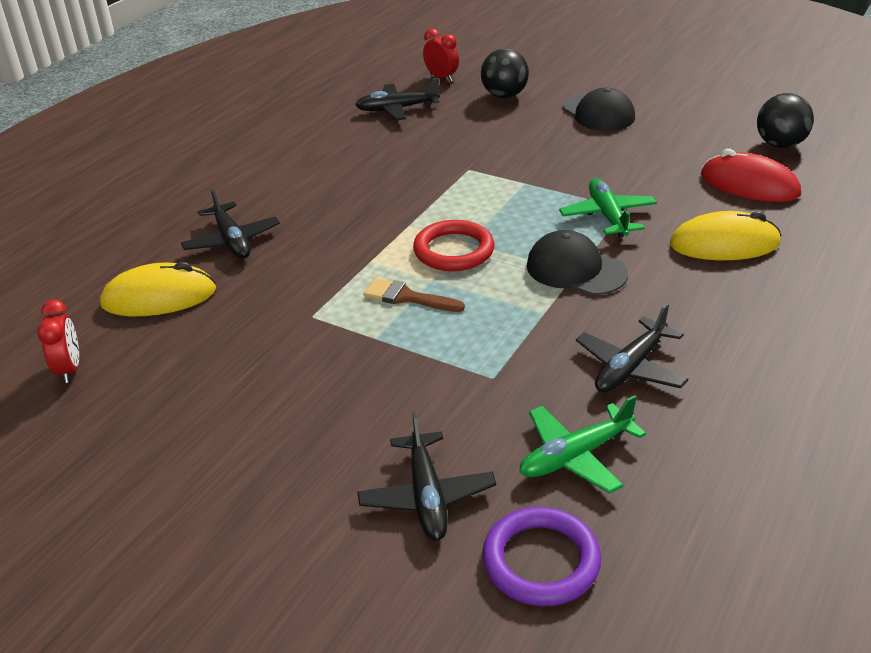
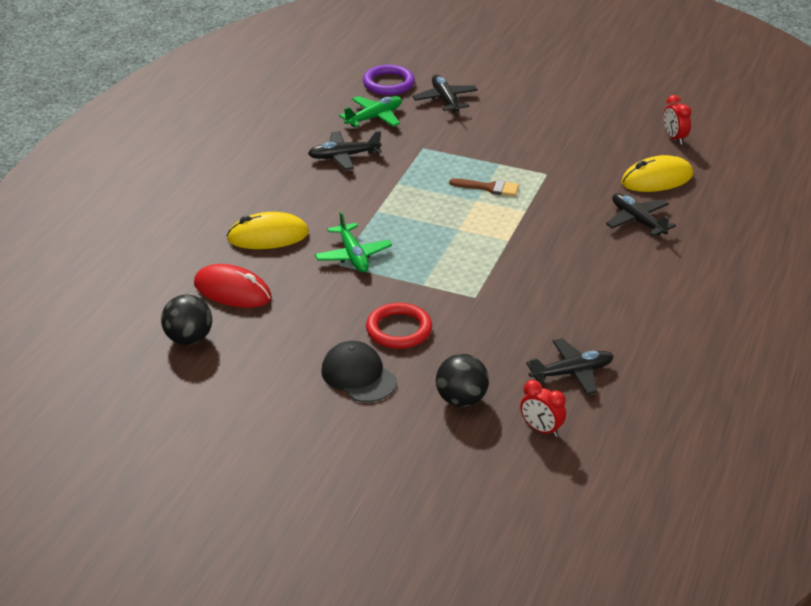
camera: 170 degrees right, 0 degrees up
red ring [413,220,494,271] -> red ring moved to [366,303,432,349]
black cap [526,230,628,295] -> none
black plane [576,303,688,393] -> black plane turned 135 degrees counterclockwise [308,131,382,170]

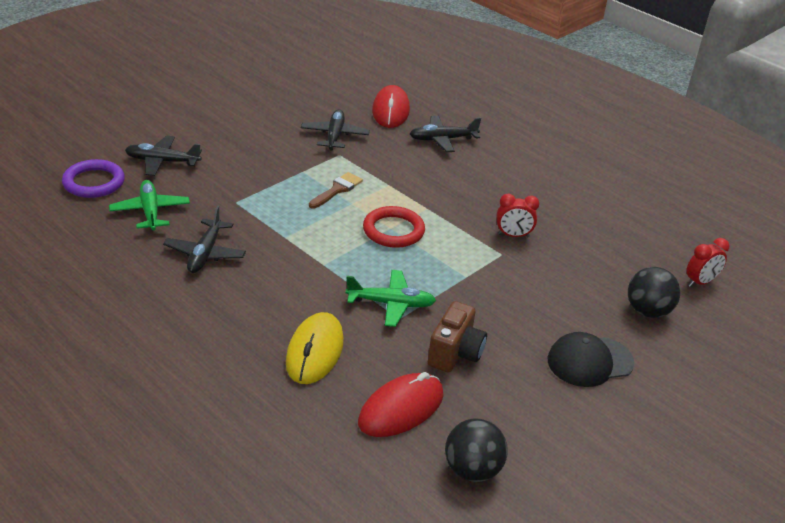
camera: 70 degrees left, 0 degrees up
red ring [366,303,432,349] -> red ring moved to [363,206,425,248]
black plane [526,338,614,395] -> black plane moved to [301,109,370,151]
yellow mouse [621,155,693,192] -> red mouse [372,85,410,128]
red clock [663,95,691,144] -> red clock moved to [497,194,539,237]
none -> brown camera [428,301,487,373]

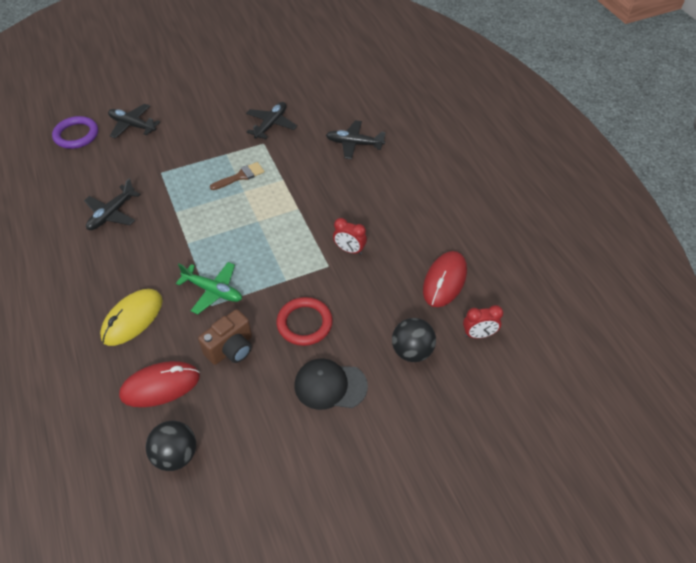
camera: 25 degrees right, 15 degrees up
green plane [109,180,190,230] -> none
red ring [363,206,425,248] -> red ring moved to [276,297,333,346]
red mouse [372,85,410,128] -> red mouse moved to [423,251,467,307]

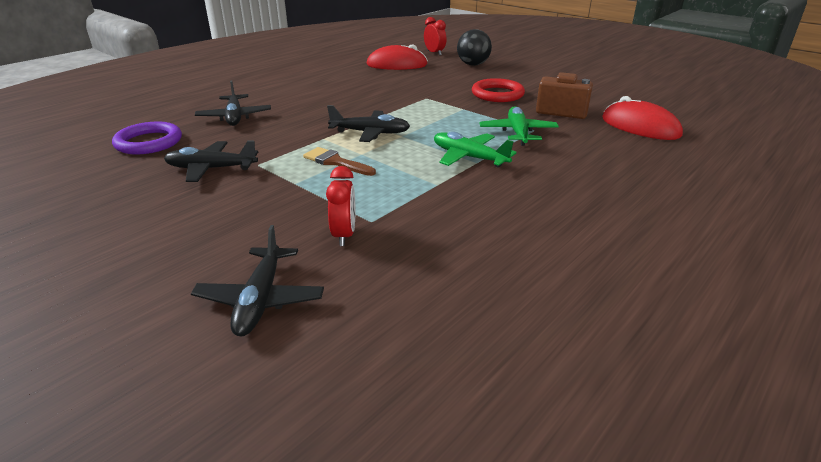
camera: 115 degrees left, 20 degrees down
purple ring [52,116,98,149] -> purple ring moved to [112,122,182,154]
black plane [84,178,141,230] -> black plane moved to [327,105,410,142]
yellow mouse [100,289,163,346] -> none
black ball [146,421,196,471] -> none
black cap [295,359,368,410] -> none
red clock [333,218,367,255] -> red clock moved to [326,166,355,246]
none -> green plane [434,132,517,167]

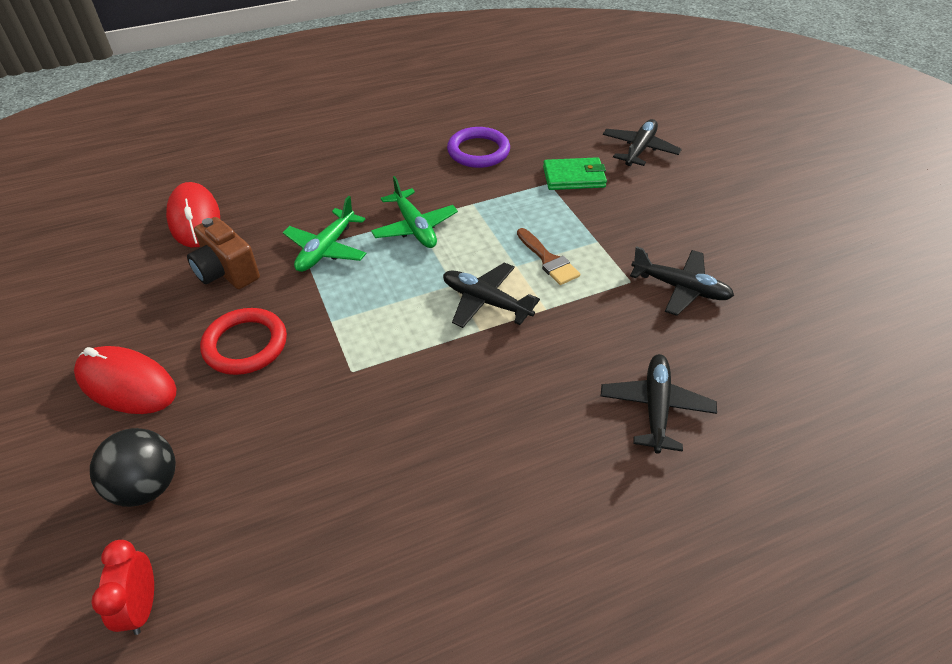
camera: 155 degrees left, 15 degrees up
purple ring [112,122,182,154] -> purple ring moved to [447,127,510,168]
red clock [326,166,355,246] -> green wallet [543,157,607,190]
red mouse [367,44,428,70] -> red mouse moved to [74,346,177,414]

